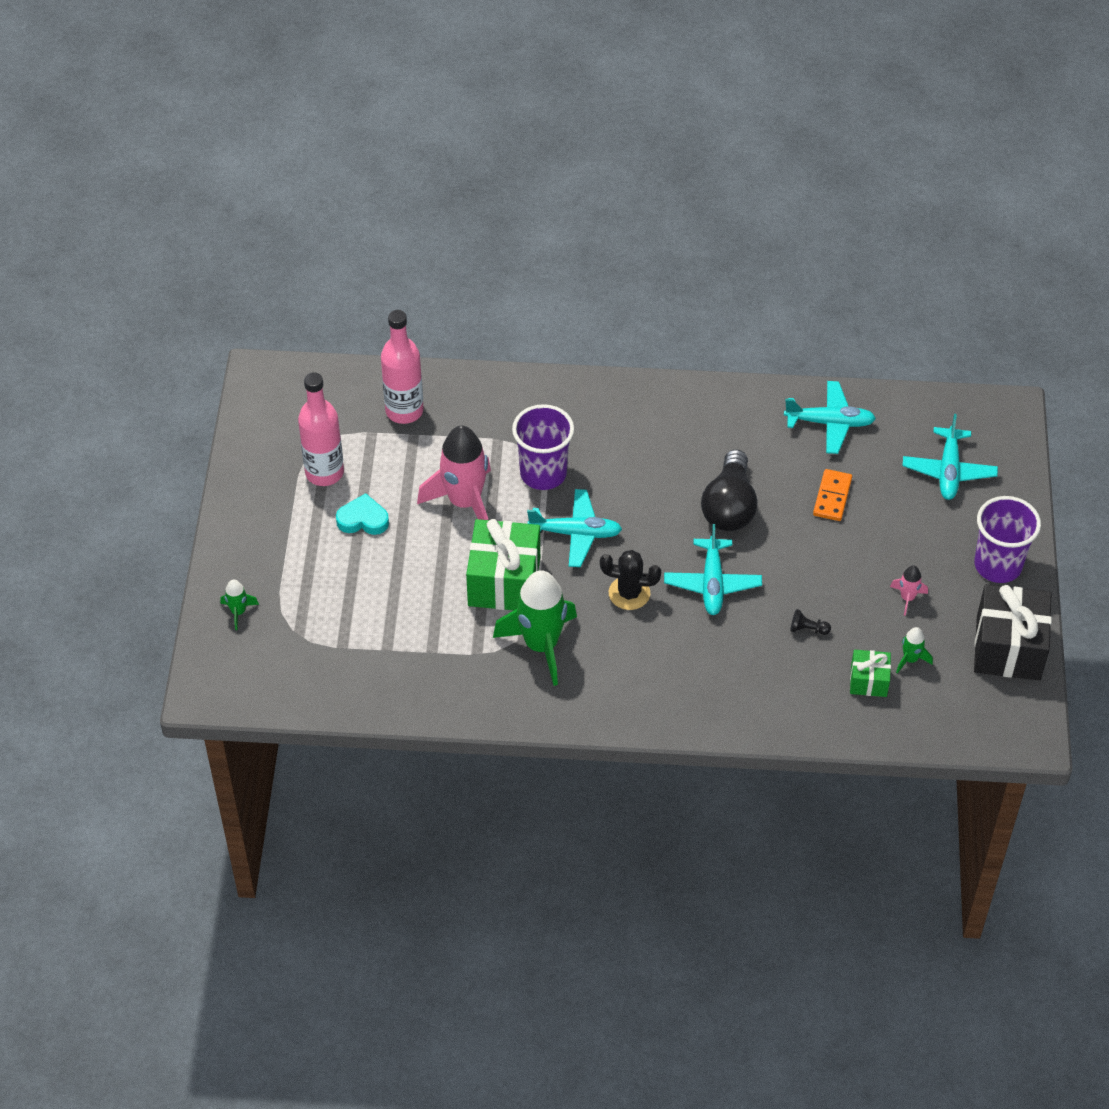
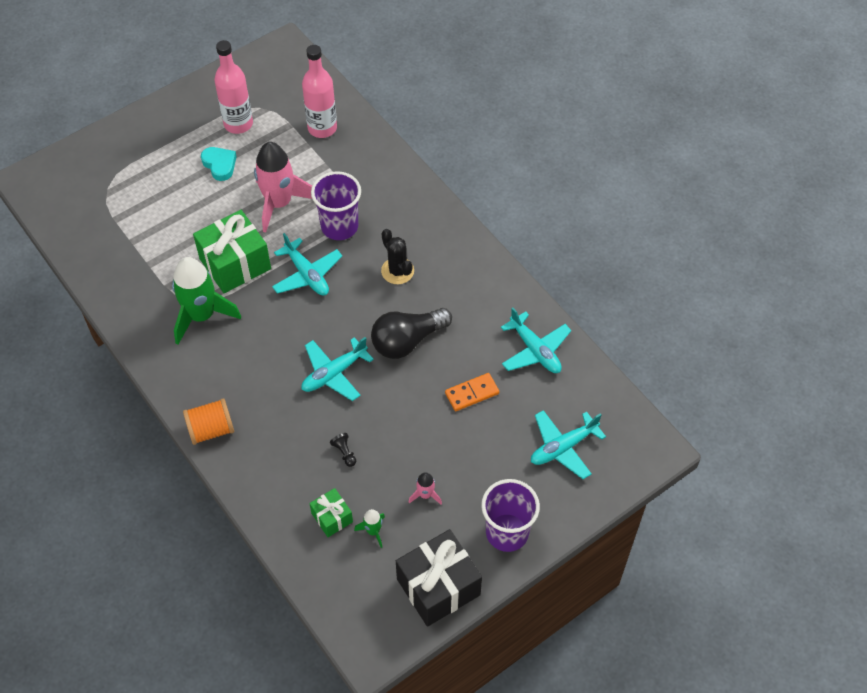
camera: 50 degrees right, 5 degrees up
green rocket [221,580,259,630] -> none
black cactus [600,550,661,610] -> black cactus moved to [381,229,414,284]
none -> orange spool [183,398,234,445]

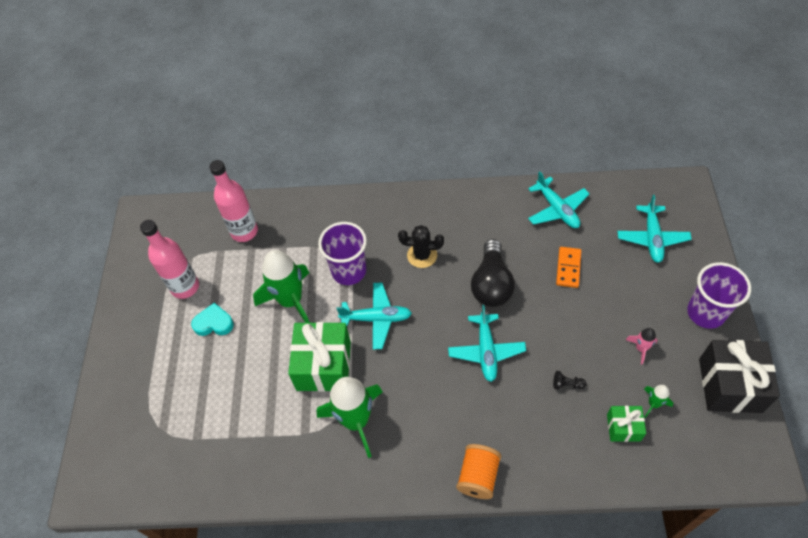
camera: 50 degrees left, 0 degrees up
pink rocket [254,142,312,233] -> green rocket [253,250,310,323]
turquoise plane [501,308,571,373] -> turquoise plane turned 60 degrees clockwise [528,171,590,228]

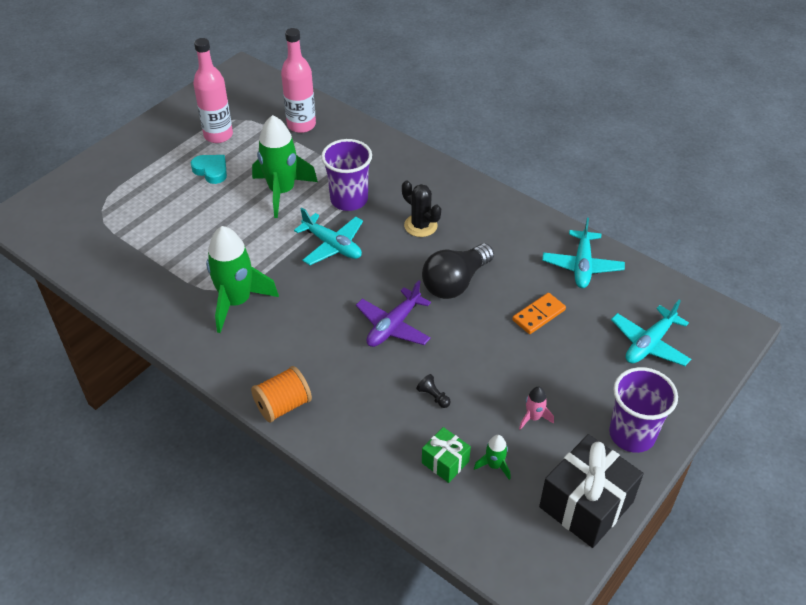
camera: 35 degrees right, 10 degrees down
green gift [288,322,351,392] -> none
turquoise plane [448,305,526,382] -> purple plane [356,280,431,347]

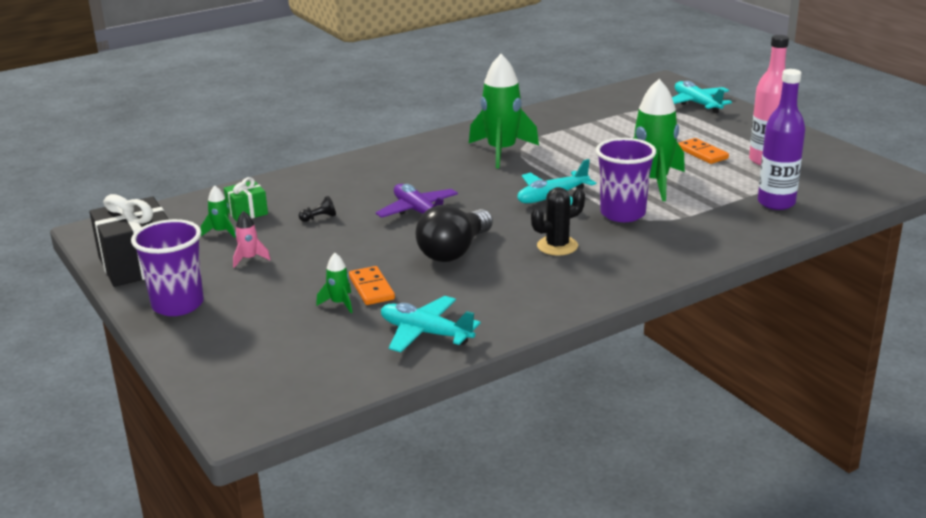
camera: 110 degrees right, 20 degrees down
turquoise heart [191,155,227,184] -> orange domino [678,138,729,164]
orange spool [251,366,312,423] -> none
pink bottle [281,28,316,133] -> purple bottle [758,69,805,210]
black light bulb [422,243,494,299] -> black light bulb turned 120 degrees counterclockwise [416,205,493,262]
turquoise plane [611,300,691,366] -> turquoise plane moved to [672,81,732,113]
none -> green rocket [316,253,352,313]

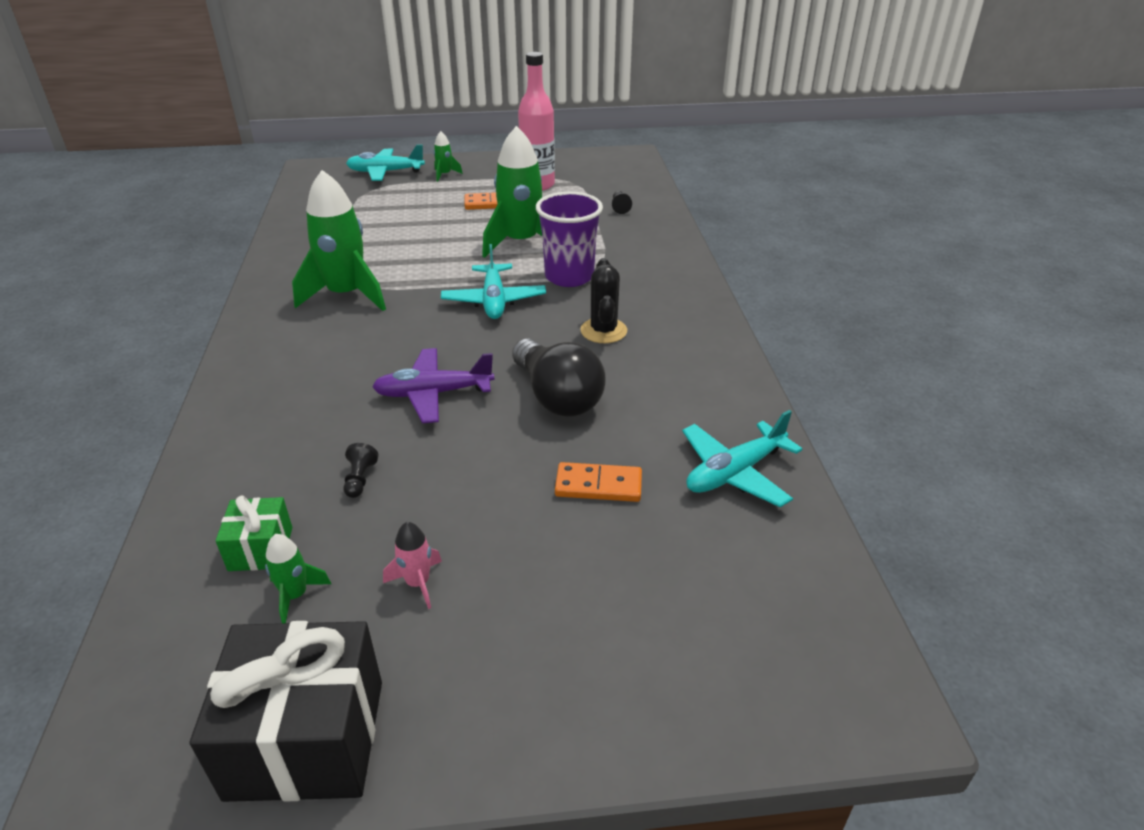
camera: 65 degrees left, 10 degrees up
purple cup [131,219,204,316] -> none
green rocket [316,253,352,313] -> green rocket moved to [434,131,463,182]
purple bottle [758,69,805,210] -> black pawn [612,191,632,214]

